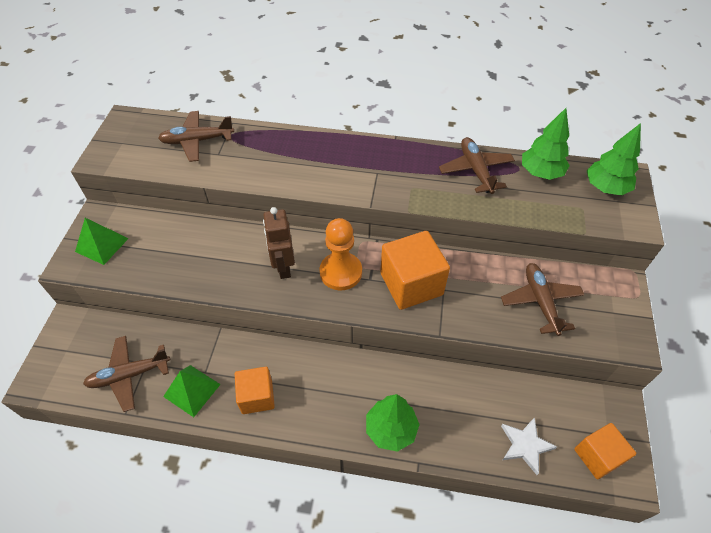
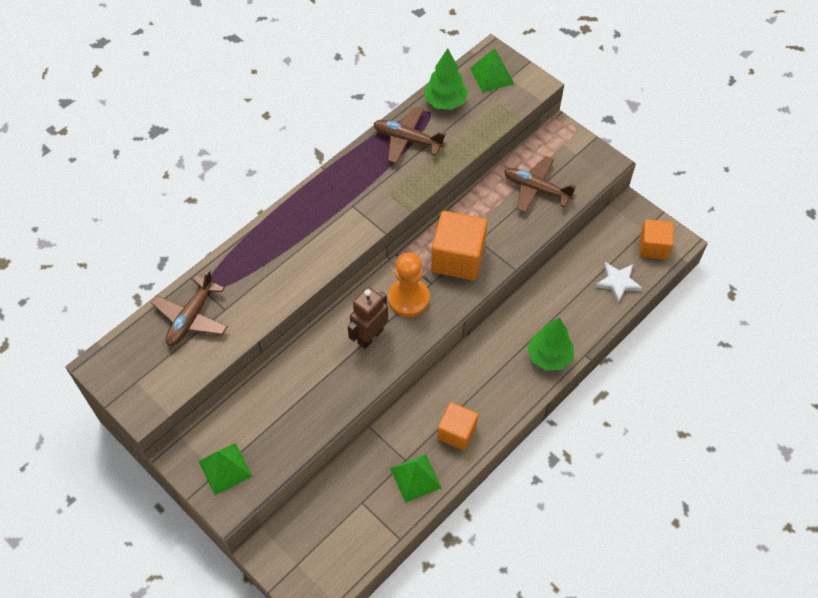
camera: 55 degrees left, 5 degrees up
brown plane [83,336,170,412] -> none
brown robot [263,207,295,279] -> brown robot turned 105 degrees clockwise [348,287,388,349]
green tree [587,123,641,195] -> green pyramid [470,48,514,93]

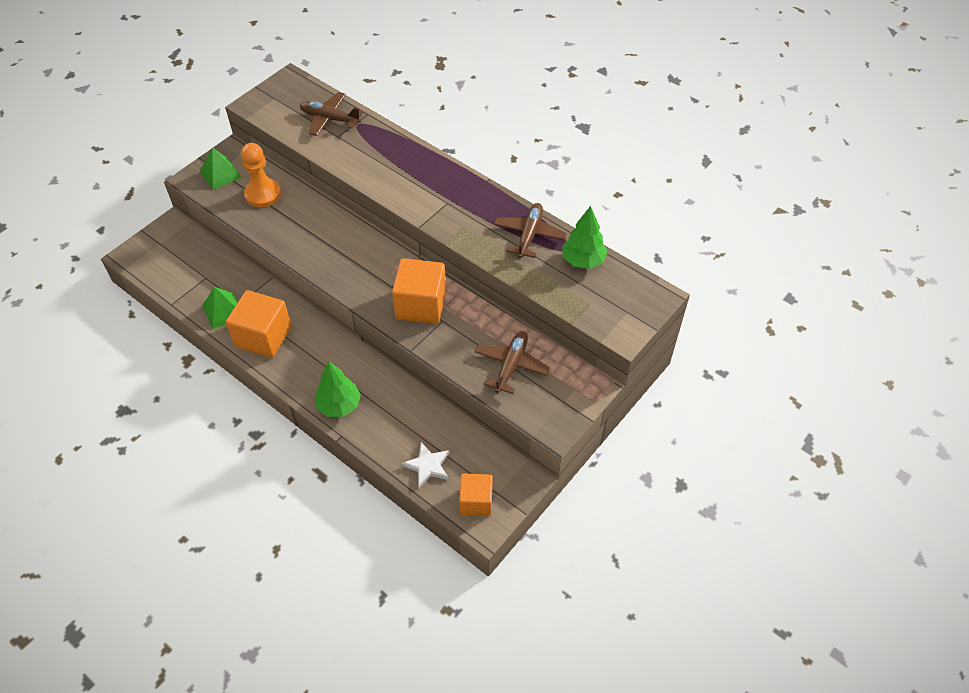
camera: 85 degrees right, 5 degrees down
brown robot [348,287,388,349] -> none
orange pawn [388,252,430,317] -> orange pawn moved to [241,143,281,207]
orange cube [437,402,478,451] -> orange cube [226,290,291,358], size x1.57
green pyramid [470,48,514,93] -> none

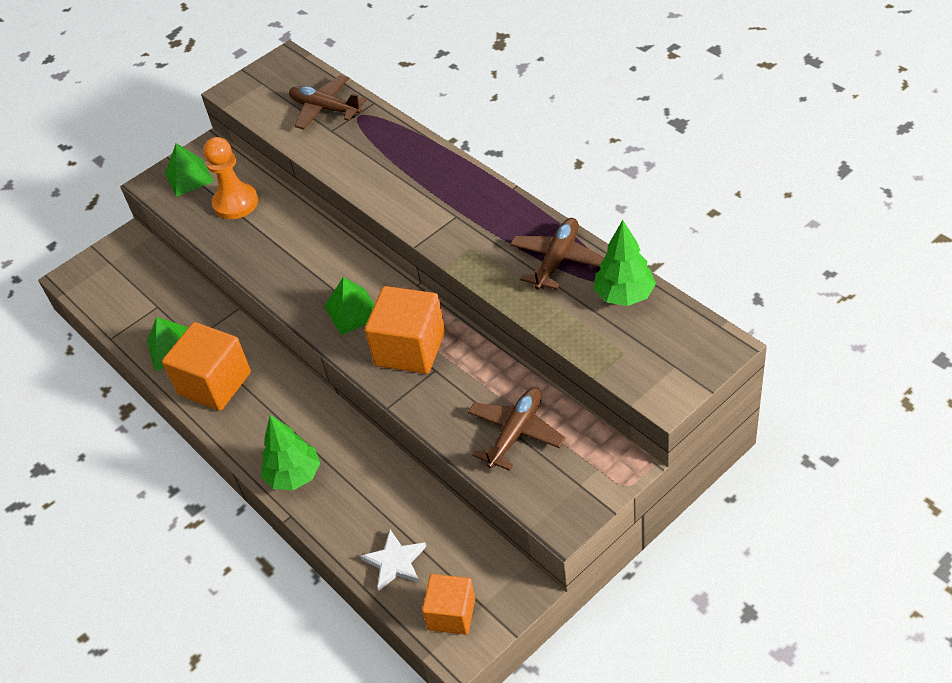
camera: 15 degrees right, 5 degrees down
none -> green pyramid [324,277,375,335]

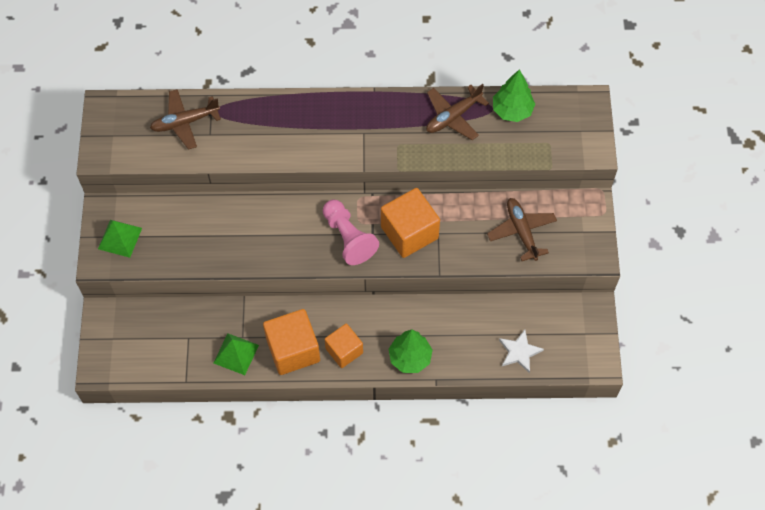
camera: 55 degrees left, 15 degrees up
orange pawn [203,137,258,219] -> none
green pyramid [324,277,375,335] -> pink pawn [323,200,379,265]
orange cube [422,574,475,635] -> orange cube moved to [325,324,363,368]
brown plane [510,218,605,290] -> brown plane turned 105 degrees counterclockwise [426,84,489,140]

